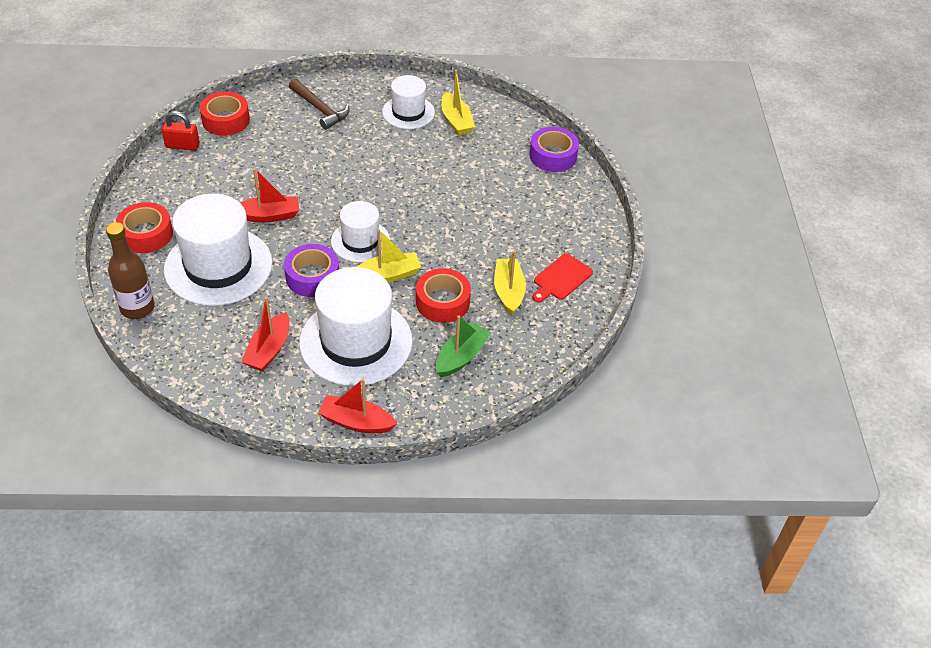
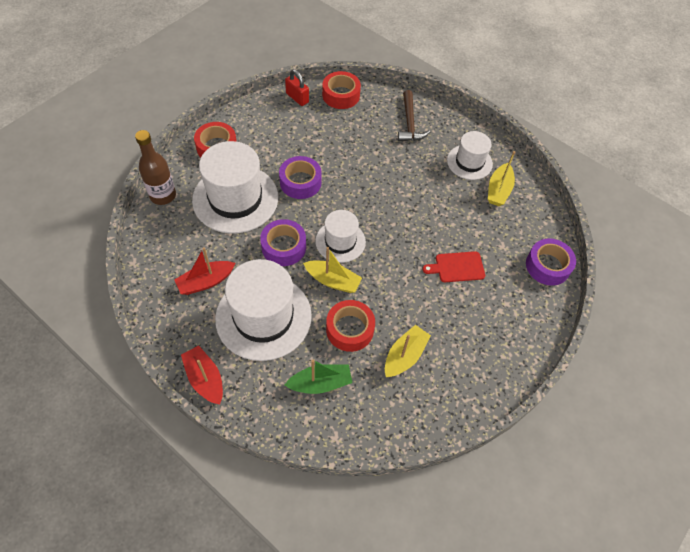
camera: 40 degrees right, 10 degrees up
red boat [240,168,299,223] -> purple tape [279,156,322,199]
red cutting board [532,254,593,303] -> red cutting board moved to [423,251,485,282]

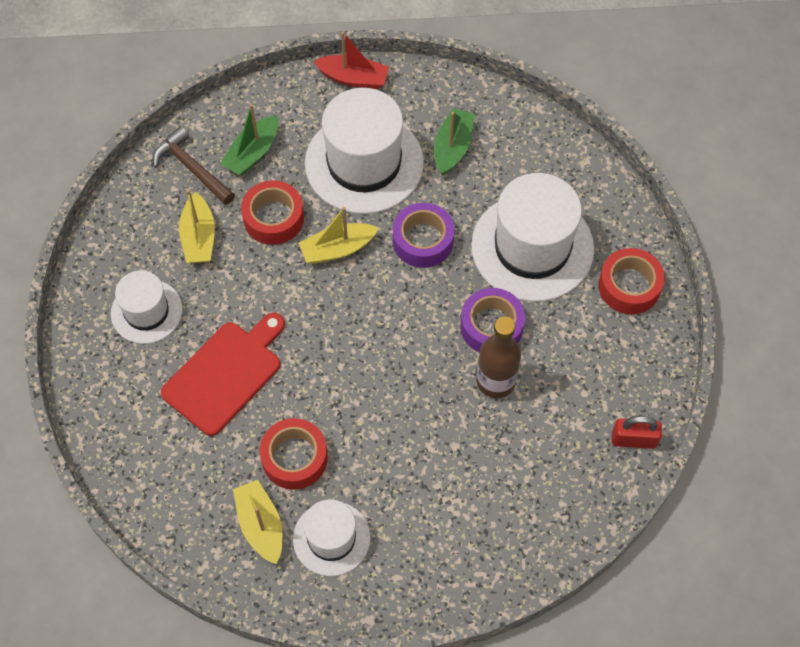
camera: 140 degrees right, 5 degrees up
brown bottle [135,130,176,205] -> brown bottle moved to [476,317,521,398]
red boat [174,247,235,295] -> green boat [434,108,475,175]
white hat [315,210,366,263] -> white hat moved to [111,270,182,344]
red tape [322,71,361,109] -> red tape moved to [260,418,328,490]
brown hammer [398,90,430,141] -> brown hammer moved to [153,126,235,205]
red cutting board [423,251,485,282] -> red cutting board [161,312,285,436], size x1.63
purple tape [526,238,576,286] -> none

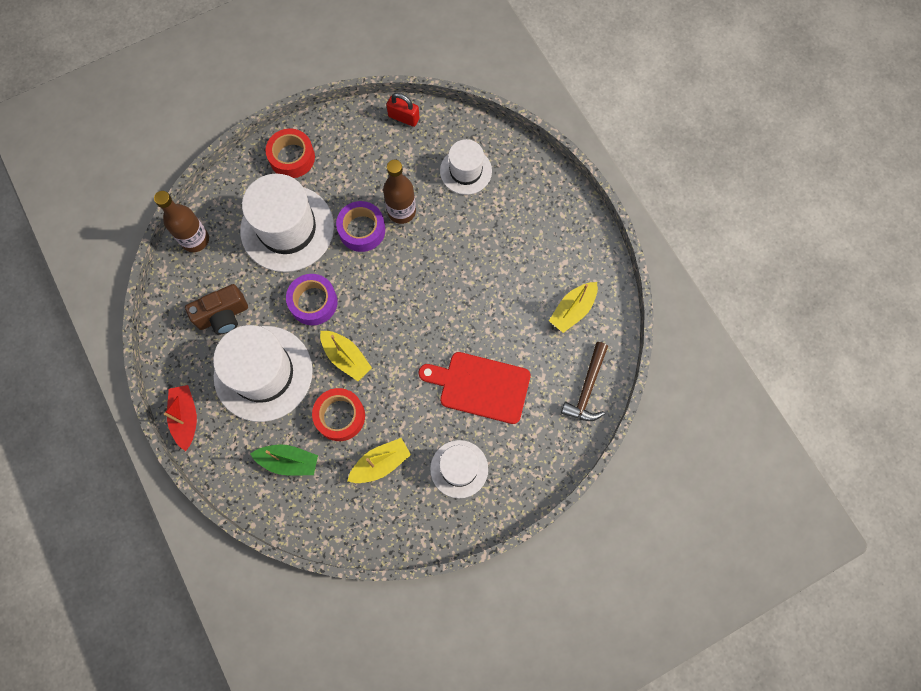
camera: 115 degrees left, 10 degrees up
brown hammer [153,126,235,205] -> brown hammer moved to [561,342,608,421]
red tape [260,418,328,490] -> none
white hat [293,499,370,576] -> white hat moved to [440,139,492,195]
green boat [434,108,475,175] -> brown camera [185,284,248,334]
red padlock [612,416,662,449] -> red padlock turned 45 degrees counterclockwise [386,93,420,127]
none -> brown bottle [154,191,209,252]

